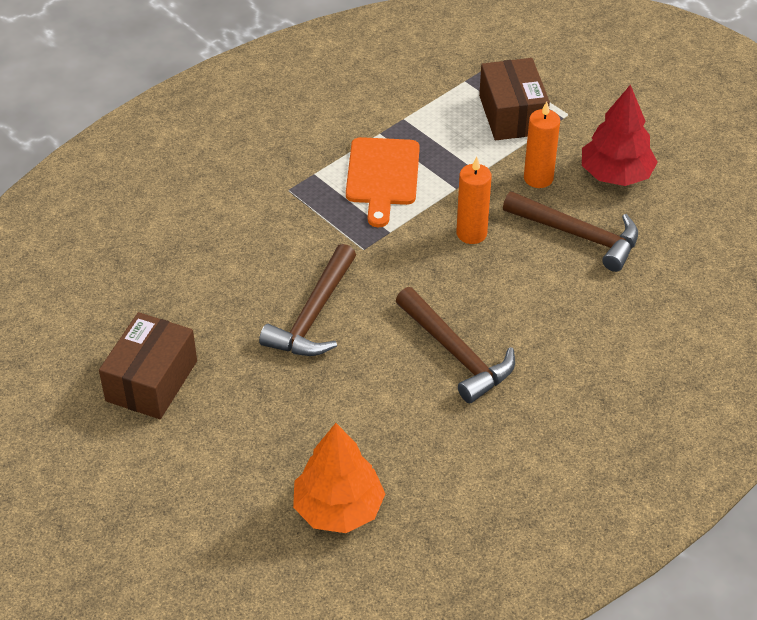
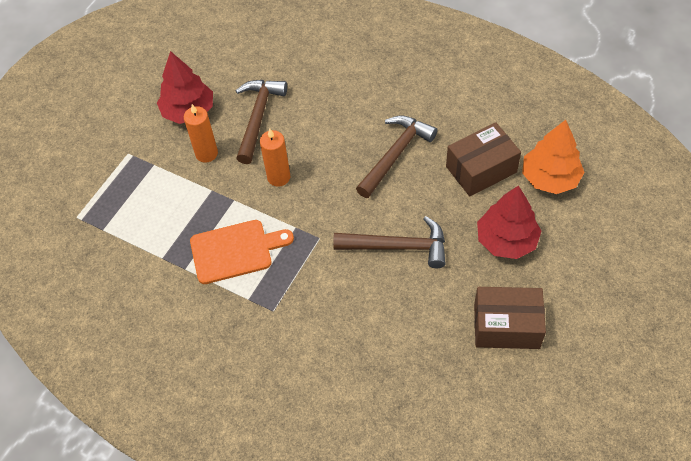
camera: 105 degrees left, 10 degrees up
brown box [479,58,550,140] -> brown box moved to [446,122,521,196]
none -> red tree [477,185,541,259]

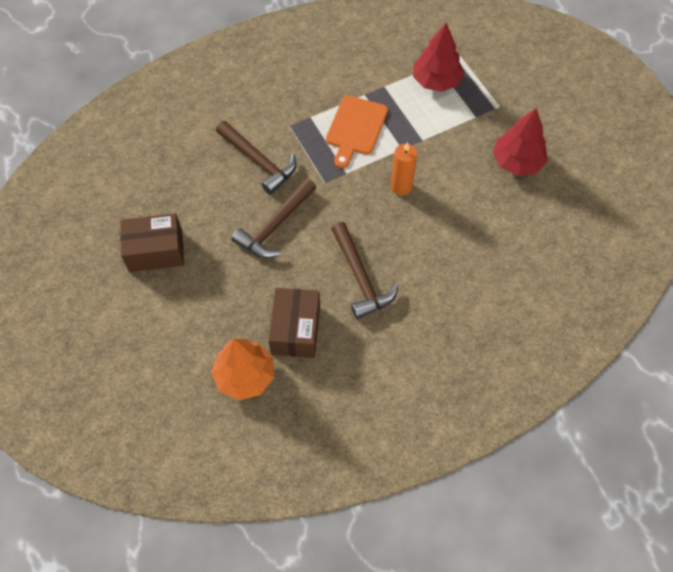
camera: 120 degrees right, 5 degrees up
orange candle [184,104,218,163] -> none
brown hammer [236,80,287,164] -> brown hammer moved to [216,121,297,195]
brown box [474,287,546,349] -> brown box turned 45 degrees clockwise [120,213,184,272]
red tree [477,185,541,259] -> red tree moved to [413,23,464,92]

